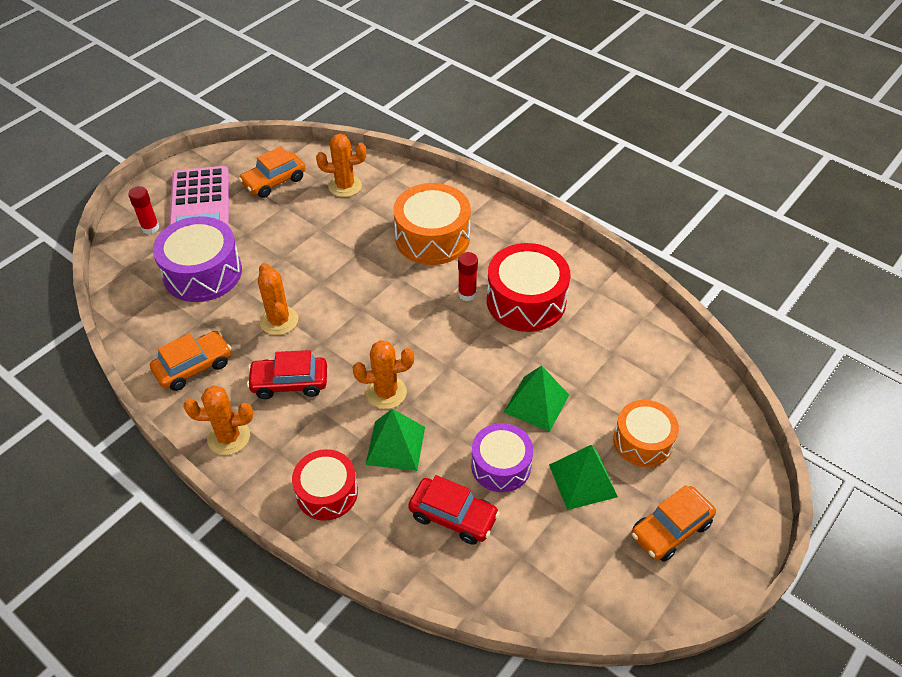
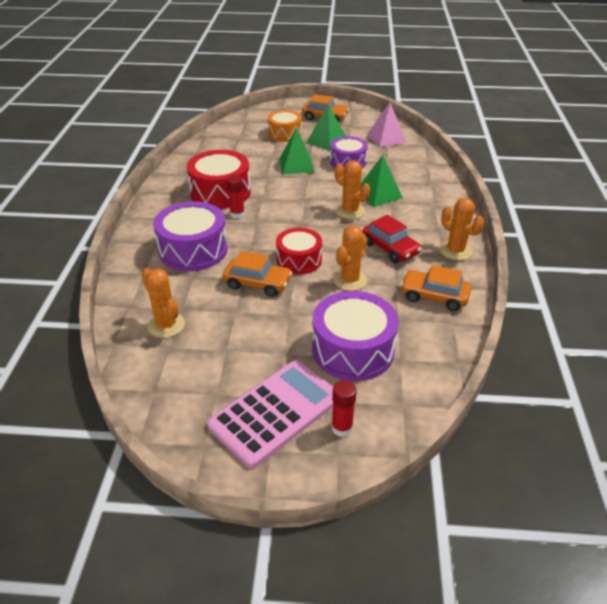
camera: 125 degrees left, 10 degrees down
orange car [239,146,305,198] -> orange car moved to [223,251,292,297]
red drum [292,449,358,520] -> red drum moved to [276,228,322,274]
orange drum [393,183,471,265] -> purple drum [153,201,227,271]
red car [408,475,500,545] -> none
none -> pink pyramid [367,103,407,147]

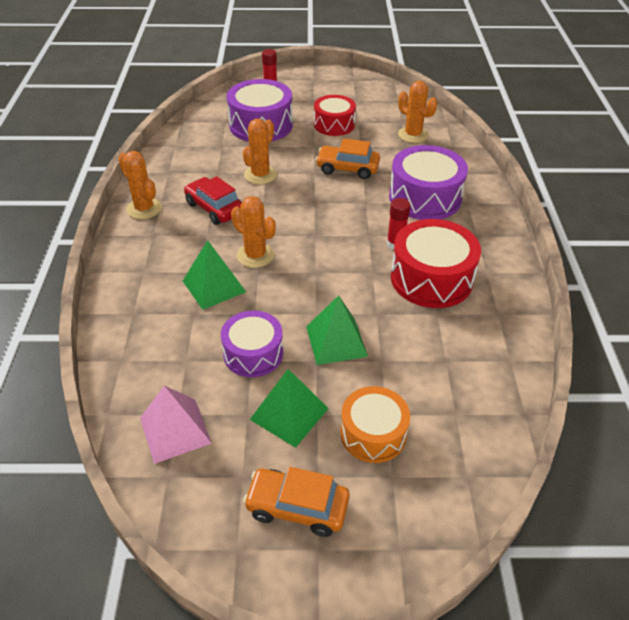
camera: 175 degrees right, 5 degrees up
pink calculator [207,360,333,469] -> none
red drum [276,228,322,274] -> red drum moved to [314,95,356,136]
orange car [400,265,472,311] -> none

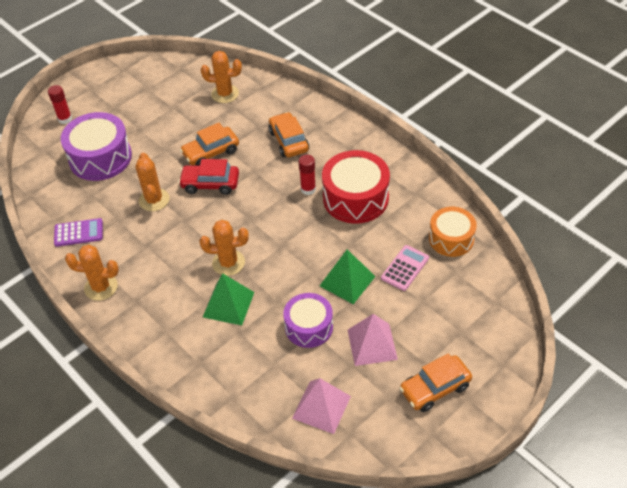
camera: 40 degrees left, 5 degrees up
red car [184,176,242,225] -> red car moved to [178,159,239,195]
green pyramid [250,369,329,448] -> pink pyramid [348,314,398,366]
red drum [314,95,356,136] -> none
orange drum [340,386,410,463] -> orange drum moved to [429,207,477,257]
purple drum [389,145,468,220] -> orange car [268,112,309,157]
none -> purple calculator [54,218,103,247]
none -> pink calculator [381,245,429,291]

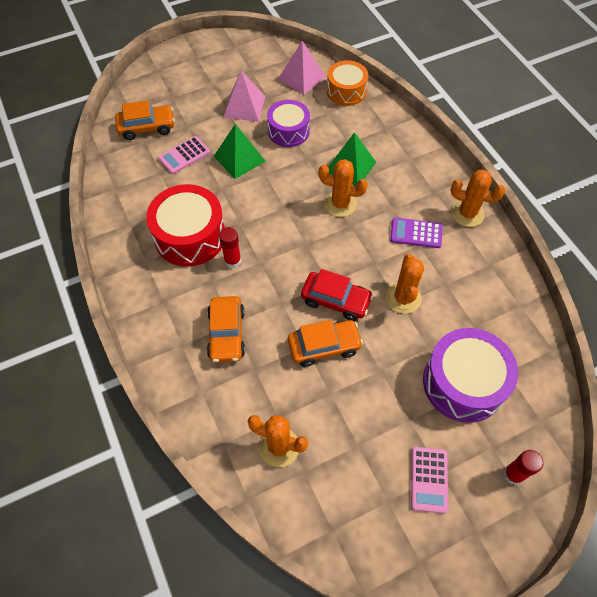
camera: 165 degrees left, 10 degrees up
purple calculator [54,218,103,247] -> purple calculator moved to [390,218,443,248]
orange car [400,353,472,412] -> orange car moved to [115,100,175,140]
orange drum [429,207,477,257] -> orange drum moved to [327,60,369,106]
none -> pink calculator [411,447,448,514]

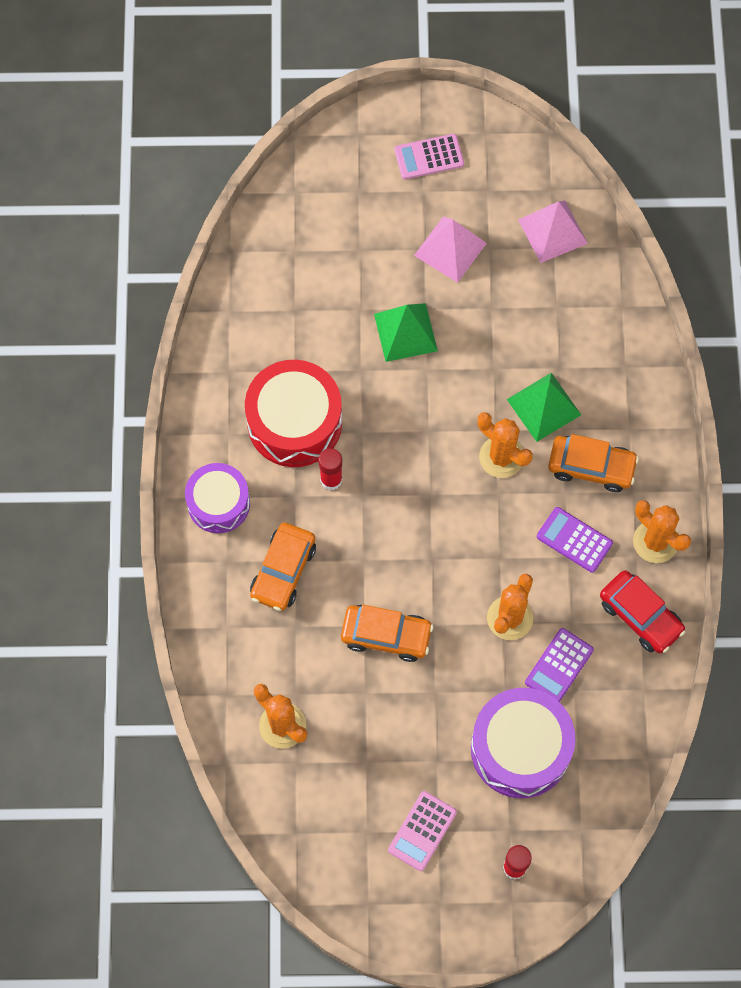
camera: 25 degrees right, 10 degrees up
orange car [115,100,175,140] -> orange car moved to [548,434,639,492]
pink calculator [158,136,210,174] -> pink calculator moved to [395,134,464,179]
purple drum [267,100,310,147] -> purple drum moved to [185,463,250,533]
red car [301,269,374,321] -> red car moved to [600,570,686,653]
orange drum [327,60,369,106] -> none
none -> purple calculator [525,628,594,702]

